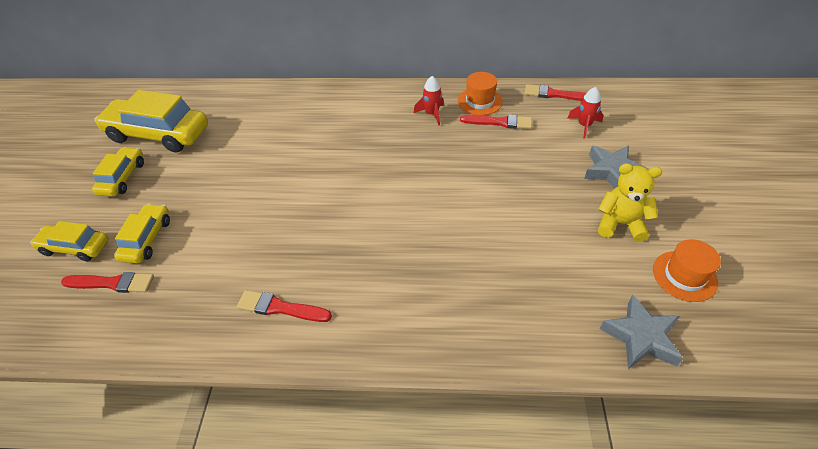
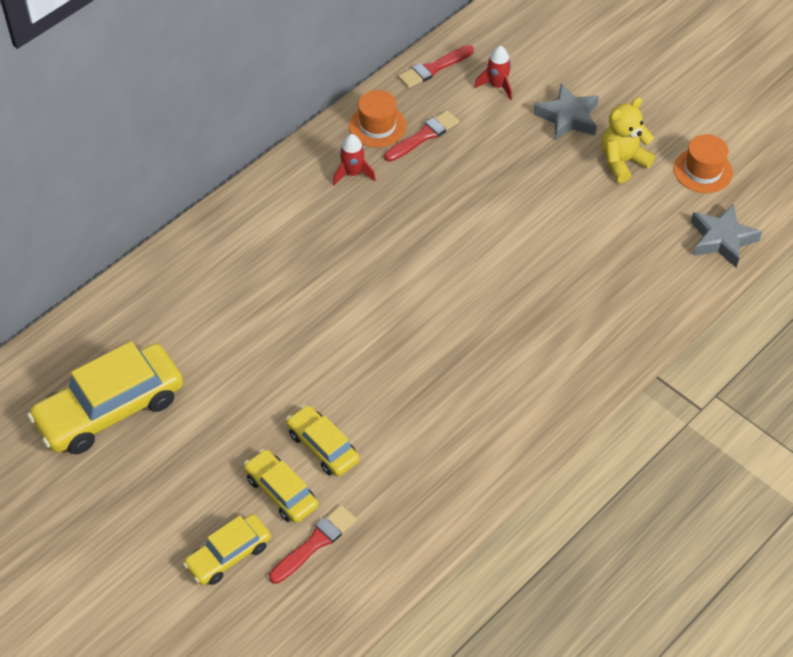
camera: 50 degrees left, 5 degrees up
yellow car [92,147,144,197] -> yellow car moved to [286,405,360,477]
red brush [237,290,332,322] -> none

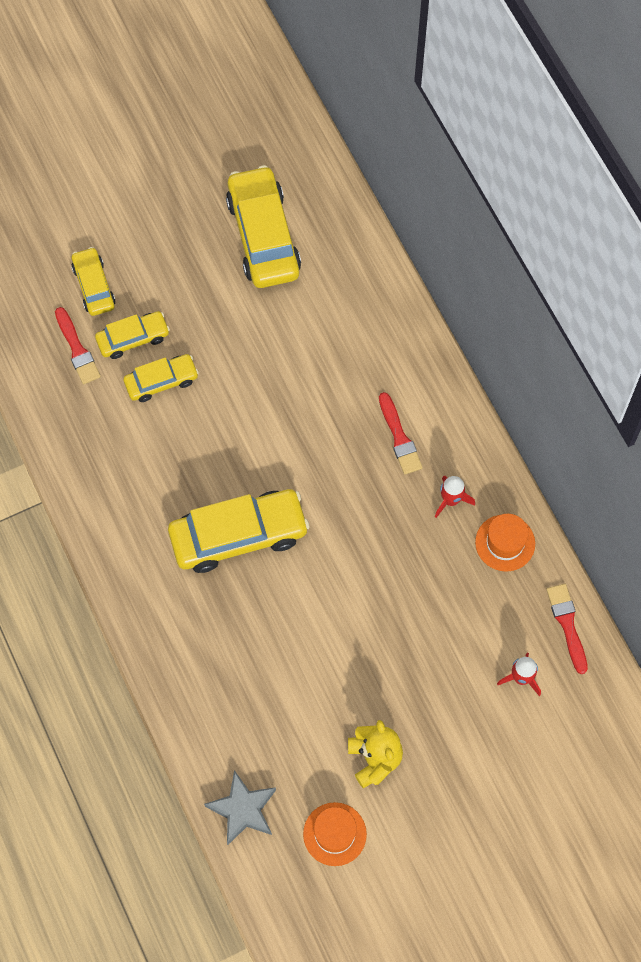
camera: 110 degrees right, 15 degrees up
red brush [384,110,459,162] -> red brush moved to [379,392,423,475]
grey star [533,83,599,141] -> none
none -> yellow car [168,489,310,573]

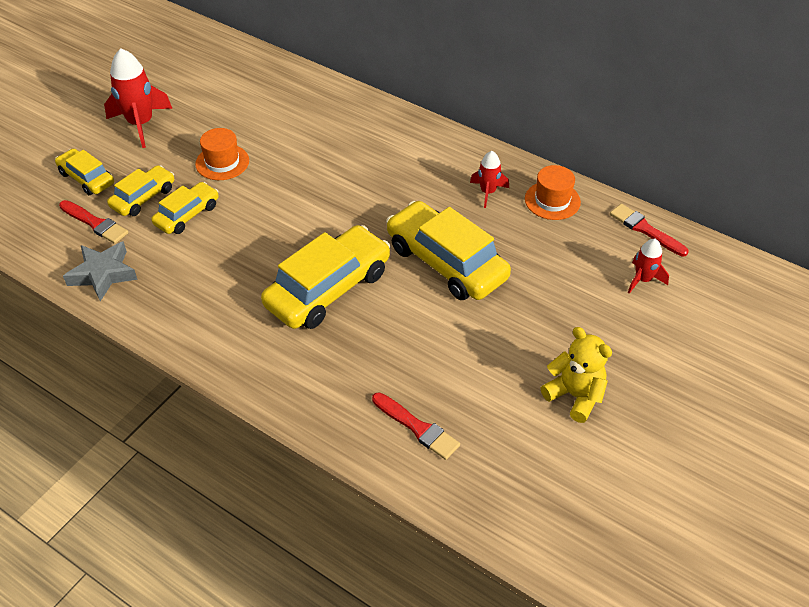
camera: 30 degrees left, 20 degrees down
grey star [204,770,276,845] -> grey star moved to [63,241,138,301]
yellow car [226,165,301,288] -> yellow car moved to [386,201,511,300]
orange hat [303,802,367,866] -> orange hat moved to [195,128,249,180]
red brush [379,392,423,475] -> red brush moved to [372,392,460,460]
none -> red rocket [104,48,172,148]

